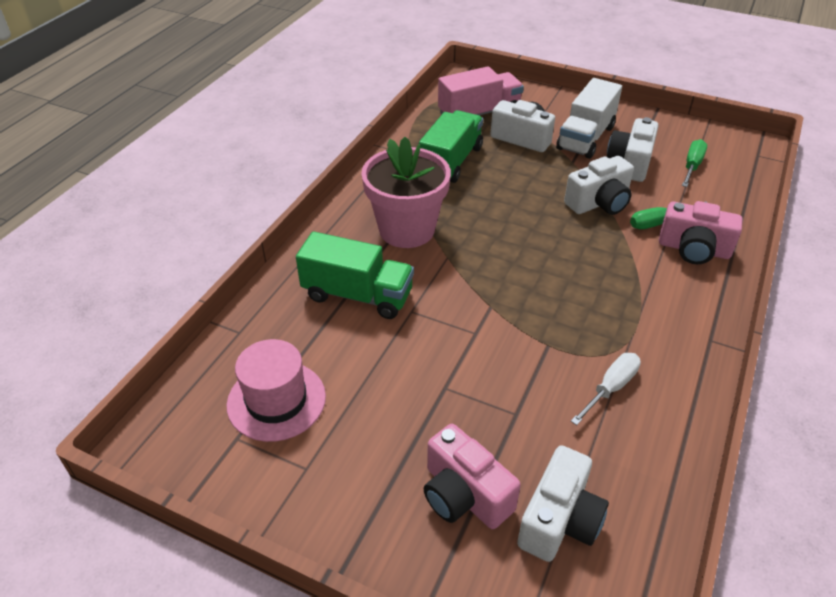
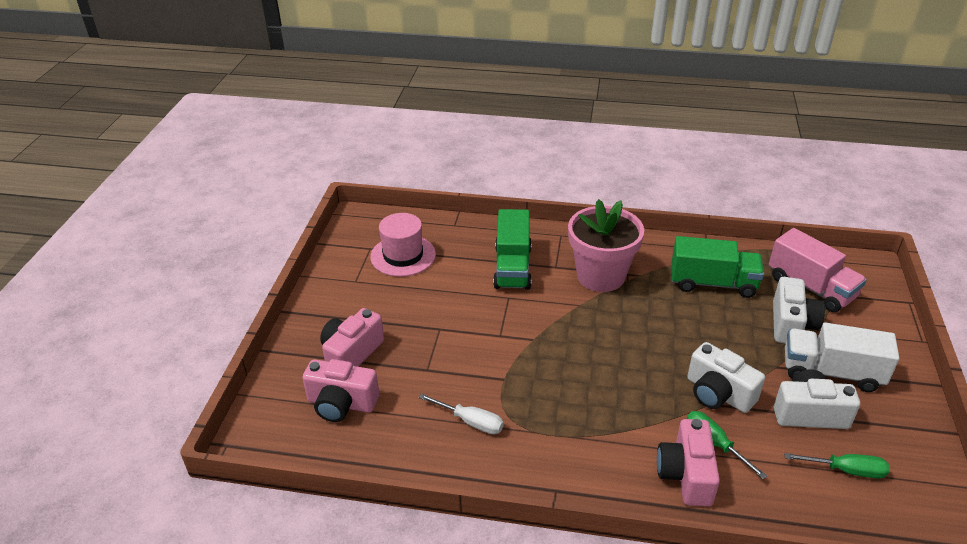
camera: 75 degrees right, 5 degrees down
white camera [517,445,609,562] -> pink camera [303,359,379,422]

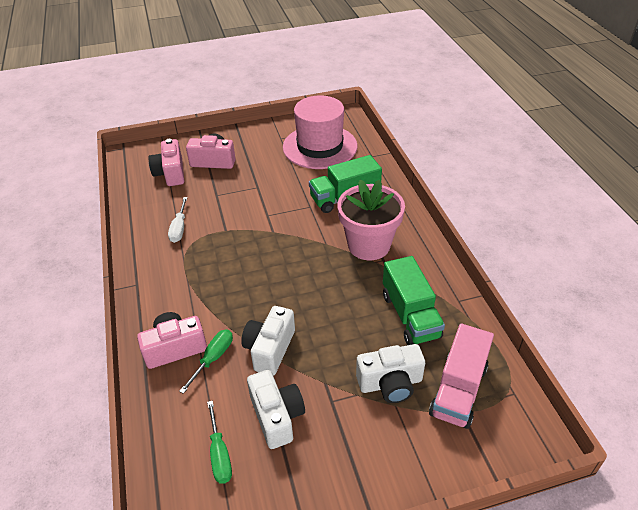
camera: 65 degrees right, 5 degrees up
pink hat [370,213,436,277] -> pink hat [283,96,357,169], size x1.52
white truck [785,322,899,392] -> none

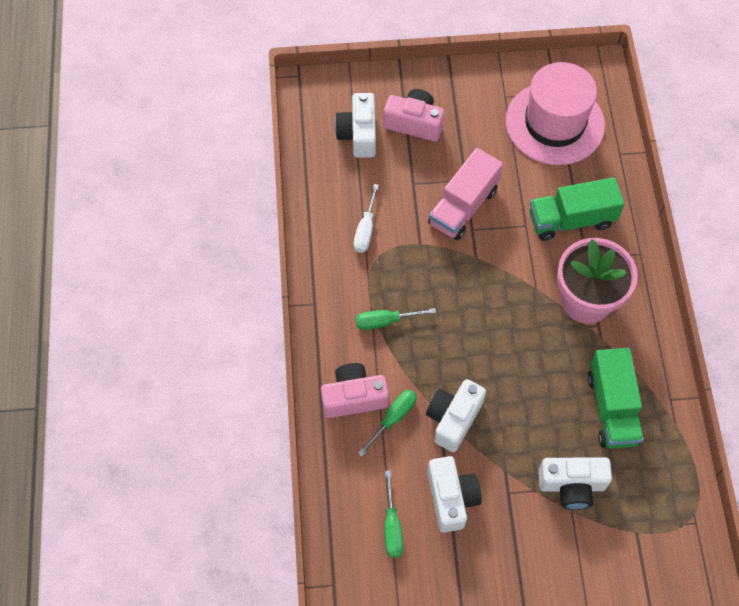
camera: 10 degrees right, 20 degrees up
pink camera [149,139,184,186] -> white camera [335,93,376,158]
pink truck [429,323,494,429] -> pink truck moved to [428,148,503,240]
none -> green screwdriver [355,308,436,330]

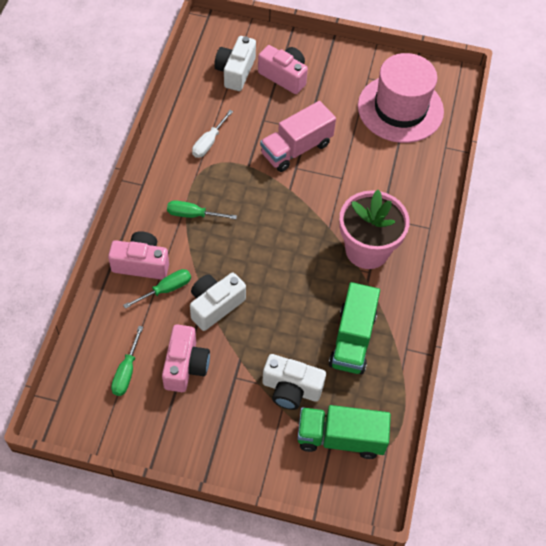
camera: 15 degrees right, 5 degrees down
white camera [427,456,482,533] -> pink camera [162,324,210,392]
green truck [530,177,625,241] -> green truck moved to [298,405,391,459]

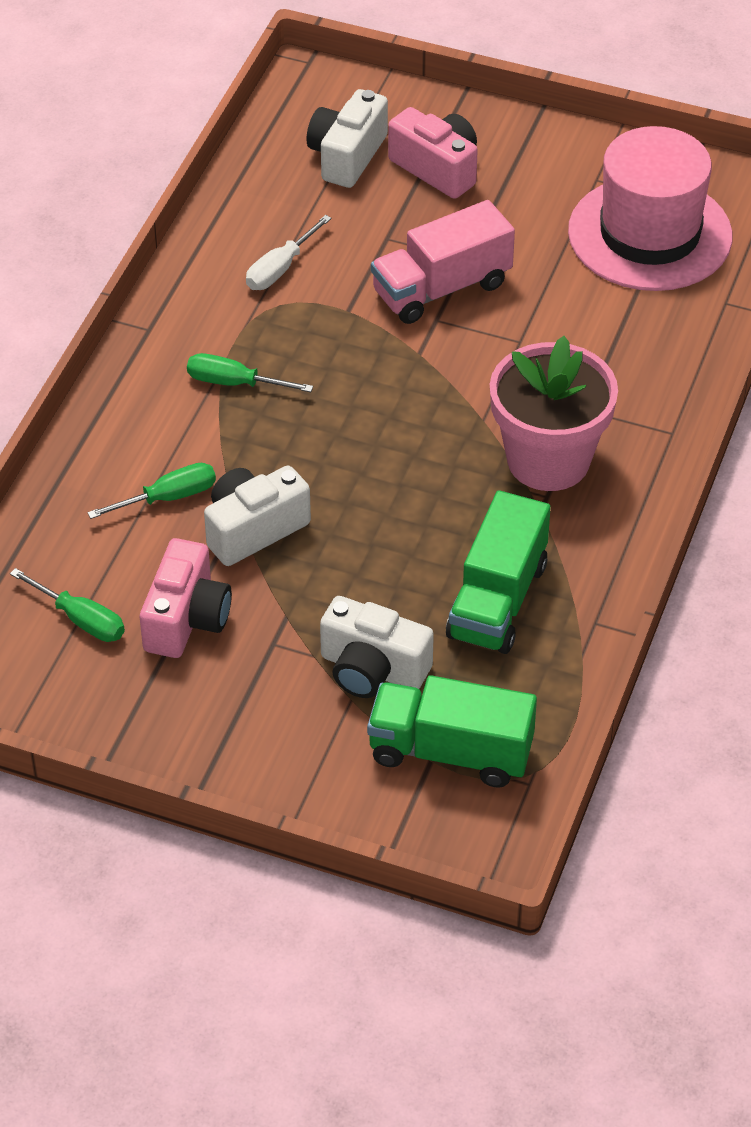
camera: 10 degrees right, 10 degrees down
pink camera [108,231,169,280] -> none
green screwdriver [111,326,143,396] -> green screwdriver turned 75 degrees counterclockwise [10,568,125,642]

